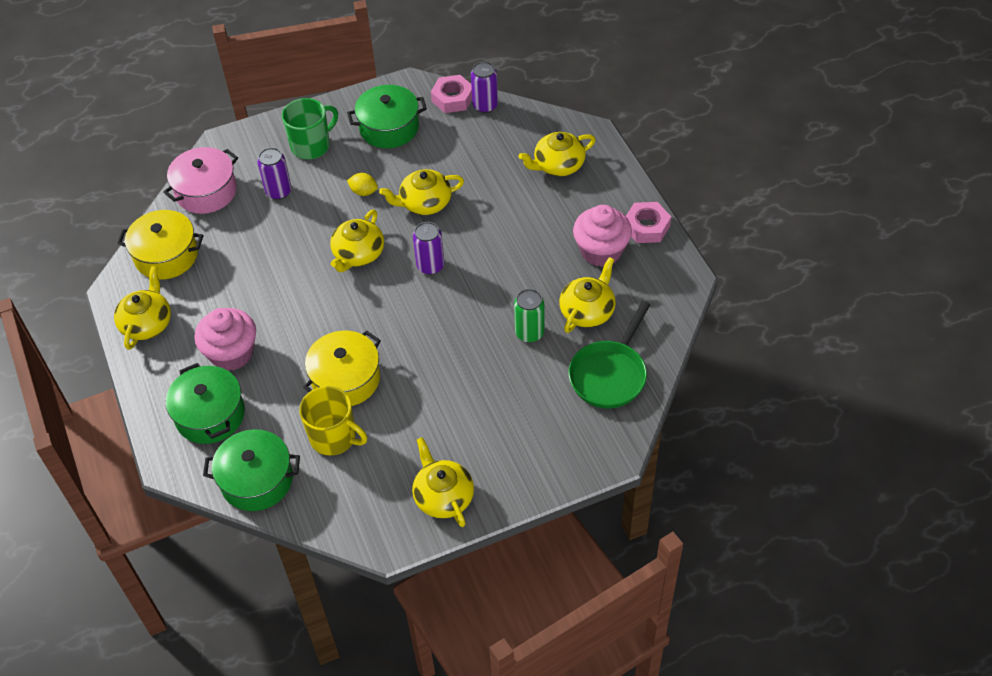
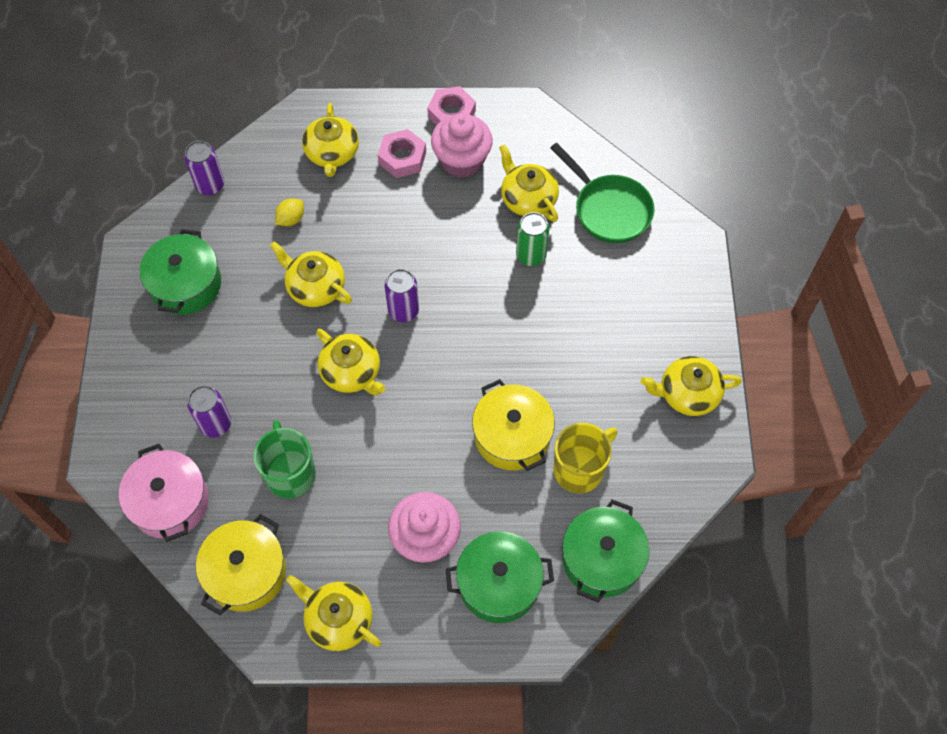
camera: 70 degrees left, 10 degrees up
green mug [282,98,338,159] -> green mug moved to [253,420,316,499]
yellow lemon [347,173,378,196] -> yellow lemon moved to [275,198,304,226]
yellow teapot [379,169,464,215] -> yellow teapot turned 120 degrees clockwise [270,241,352,307]
pink nut [431,75,472,113] -> pink nut moved to [378,129,426,178]

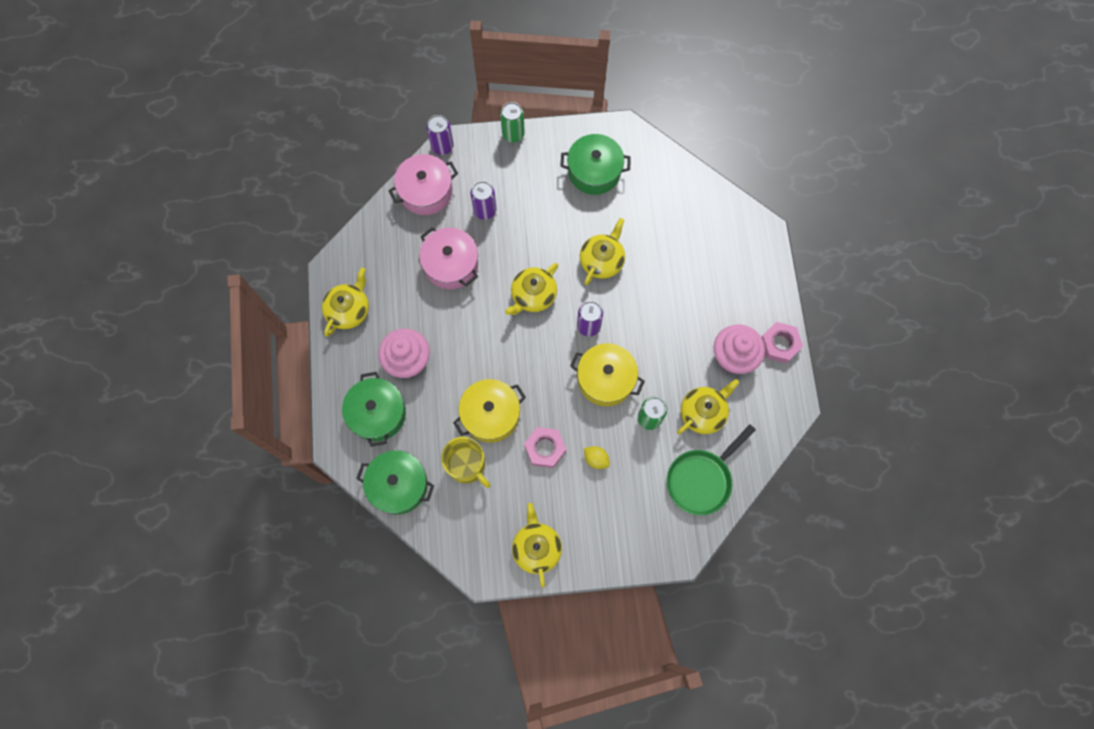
camera: 85 degrees right, 10 degrees up
purple can [184,141,224,195] -> purple can moved to [426,115,454,155]
yellow pot [196,514,286,615] -> yellow pot moved to [570,343,645,406]
green mug [253,420,316,499] -> pink pot [419,227,478,289]
yellow lemon [275,198,304,226] -> yellow lemon moved to [584,446,610,469]
yellow teapot [302,103,359,177] -> none
pink nut [378,129,426,178] -> pink nut moved to [524,427,566,468]
none -> green can [500,102,525,142]

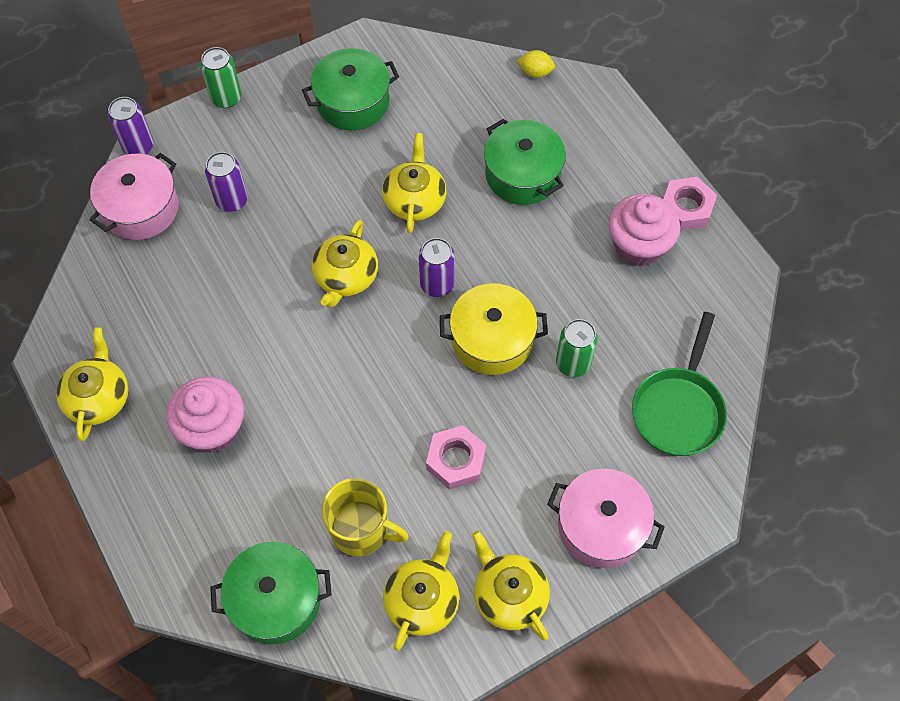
camera: 25 degrees left, 10 degrees down
green pot [342,372,406,447] -> green pot moved to [484,119,566,205]
pink pot [419,227,478,289] -> pink pot moved to [547,469,665,568]
yellow pot [453,379,526,443] -> none
yellow lemon [584,446,610,469] -> yellow lemon moved to [517,50,555,78]
yellow teapot [677,379,739,434] -> yellow teapot moved to [383,531,459,651]

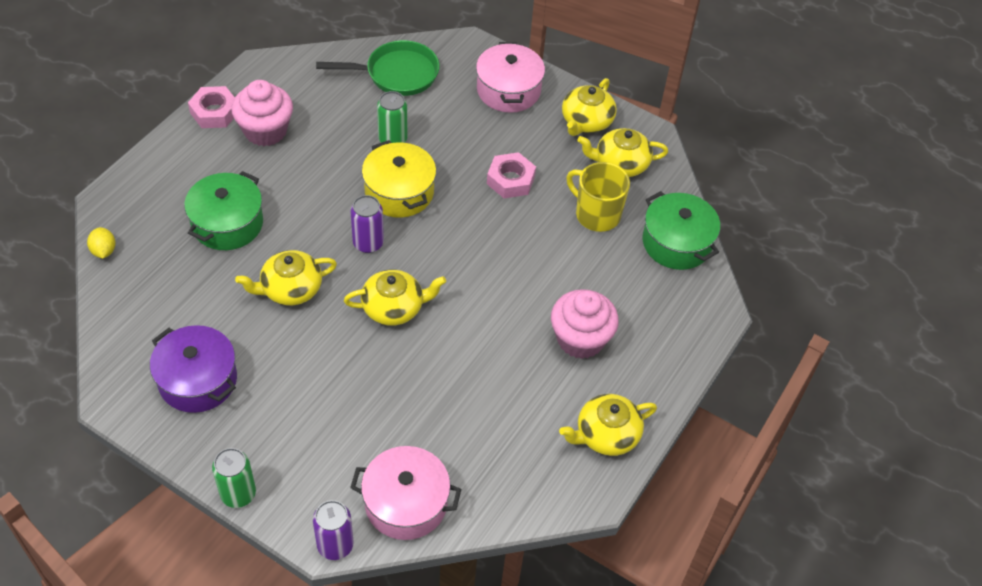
camera: 120 degrees left, 10 degrees down
purple can [205,152,248,212] -> none
green pot [302,48,399,130] -> purple pot [150,325,237,413]
yellow mug [321,478,409,557] -> yellow mug turned 45 degrees counterclockwise [567,162,630,232]

